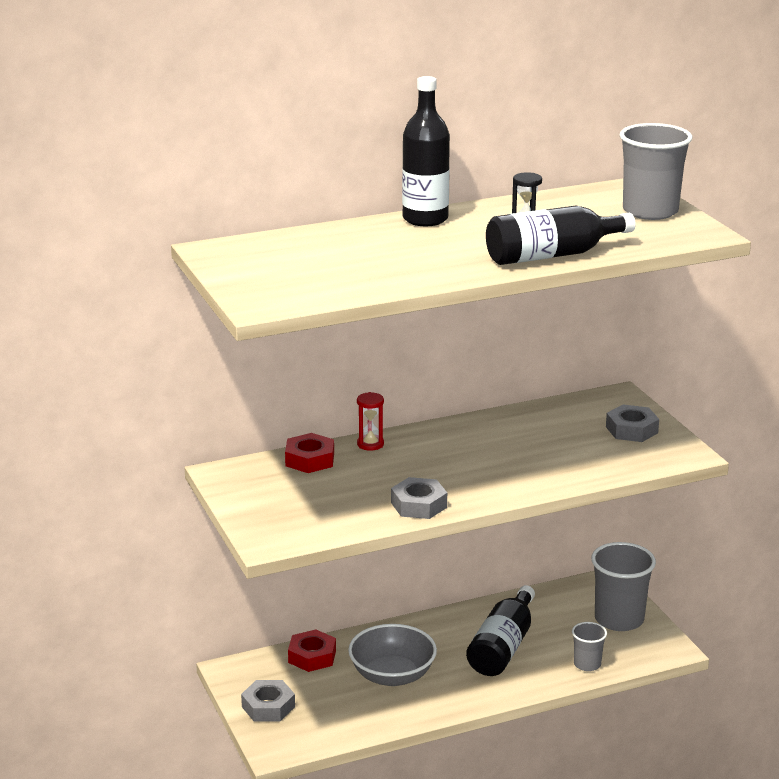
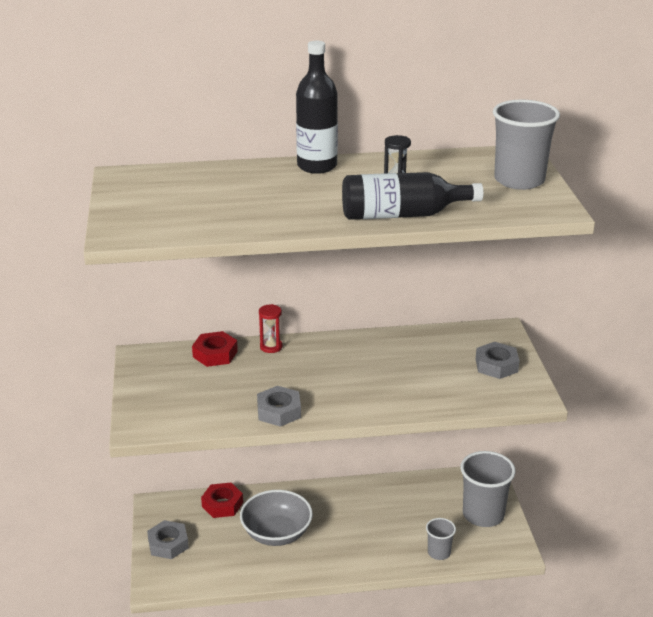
camera: 15 degrees right, 5 degrees up
black bottle [466,585,535,676] -> none

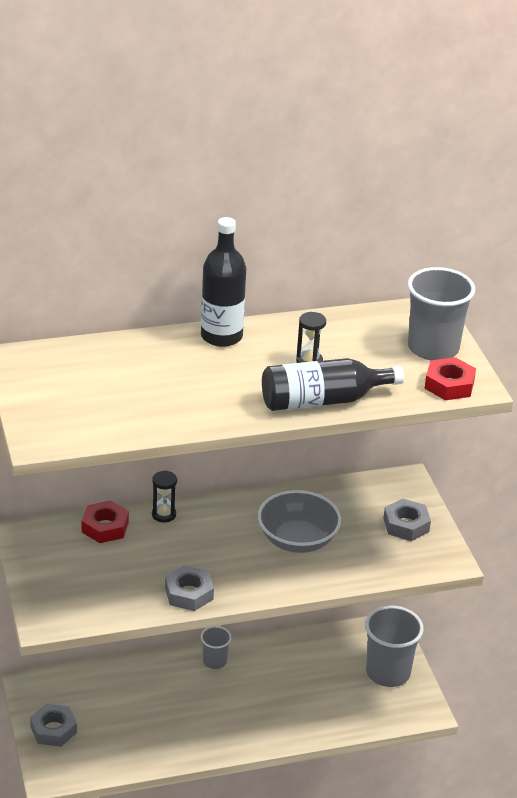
camera: 10 degrees left, 5 degrees up
red nut [201,483,243,518] -> red nut moved to [424,357,476,400]
grey bowl [240,490,313,546] -> grey bowl moved to [258,490,341,553]
red hourglass [259,304,283,353] -> black hourglass [152,470,177,522]
grey cup [426,518,456,560] -> grey cup moved to [201,626,231,669]

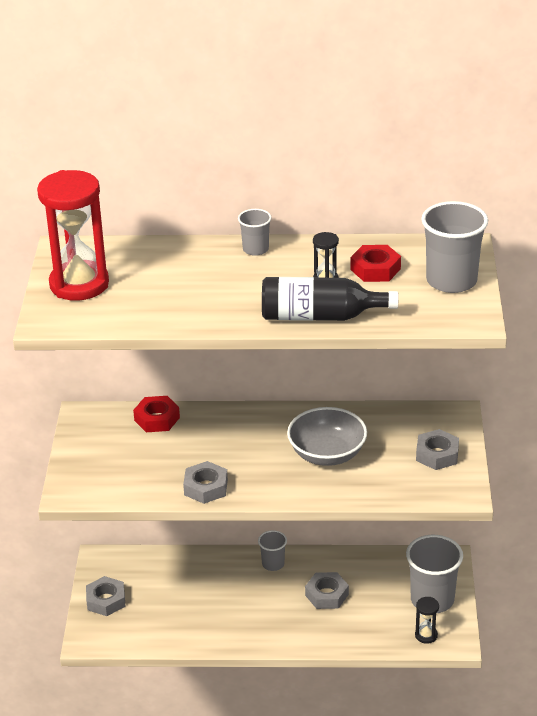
camera: 20 degrees right, 0 degrees up
black hourglass [152,470,177,522] -> black hourglass moved to [415,597,439,644]
black bottle [201,217,246,347] -> grey cup [238,209,272,256]
red nut [424,357,476,400] -> red nut moved to [351,245,401,282]
none -> red hourglass [37,170,109,301]
none -> grey nut [305,572,349,609]

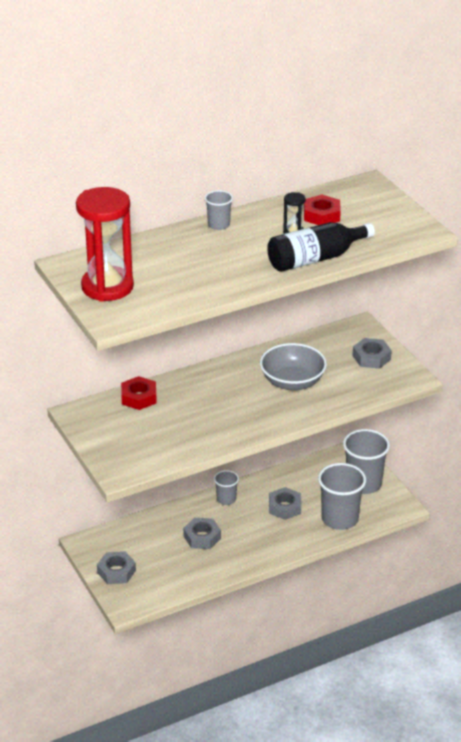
camera: 30 degrees left, 0 degrees up
grey nut [183,461,228,504] -> grey nut moved to [183,518,221,549]
black hourglass [415,597,439,644] -> none
grey cup [421,201,488,293] -> grey cup moved to [318,463,366,530]

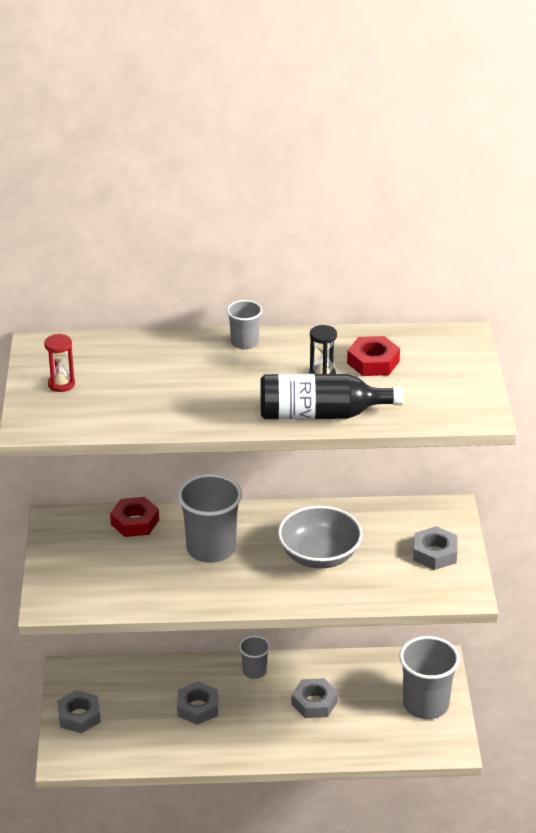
camera: 25 degrees right, 0 degrees up
red hourglass [76,187,134,302] -> red hourglass [44,334,75,392], size x0.43
grey cup [318,463,366,530] -> grey cup moved to [178,474,242,563]

